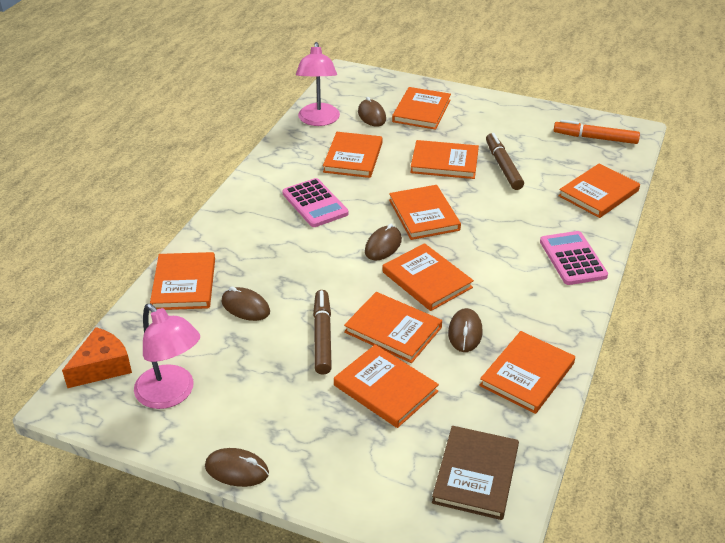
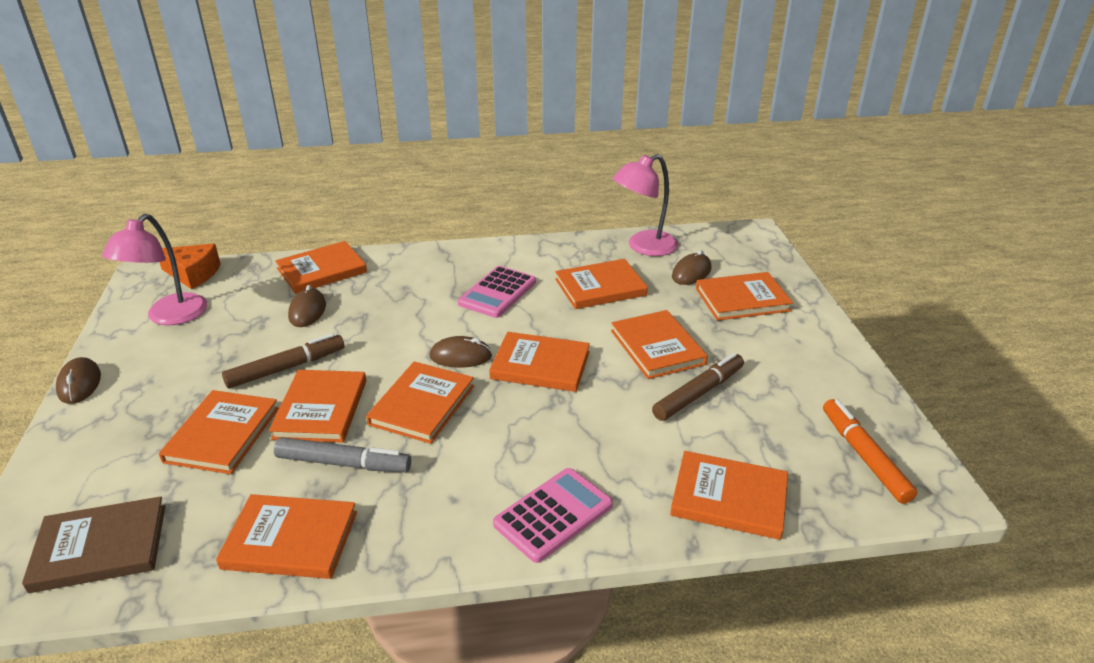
camera: 60 degrees right, 5 degrees down
orange book [389,185,461,240] -> orange book turned 60 degrees clockwise [489,332,590,392]
brown mouse [448,308,483,352] -> grey marker [274,437,411,472]

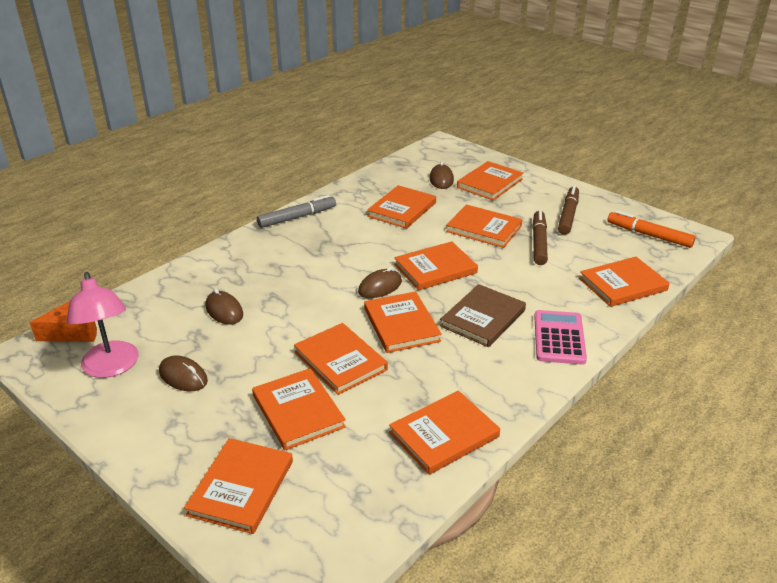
camera: 40 degrees left, 0 degrees up
brown book [22,497,165,593] -> brown book moved to [440,284,526,347]
brown mouse [56,357,101,404] -> brown mouse moved to [159,355,208,391]
brown marker [222,333,345,388] -> brown marker moved to [558,186,579,235]
grey marker [274,437,411,472] -> grey marker moved to [257,195,336,228]
orange book [275,241,367,294] -> orange book moved to [184,438,293,534]
pink calculator [458,266,536,318] -> none
pink lamp [613,154,678,256] -> none

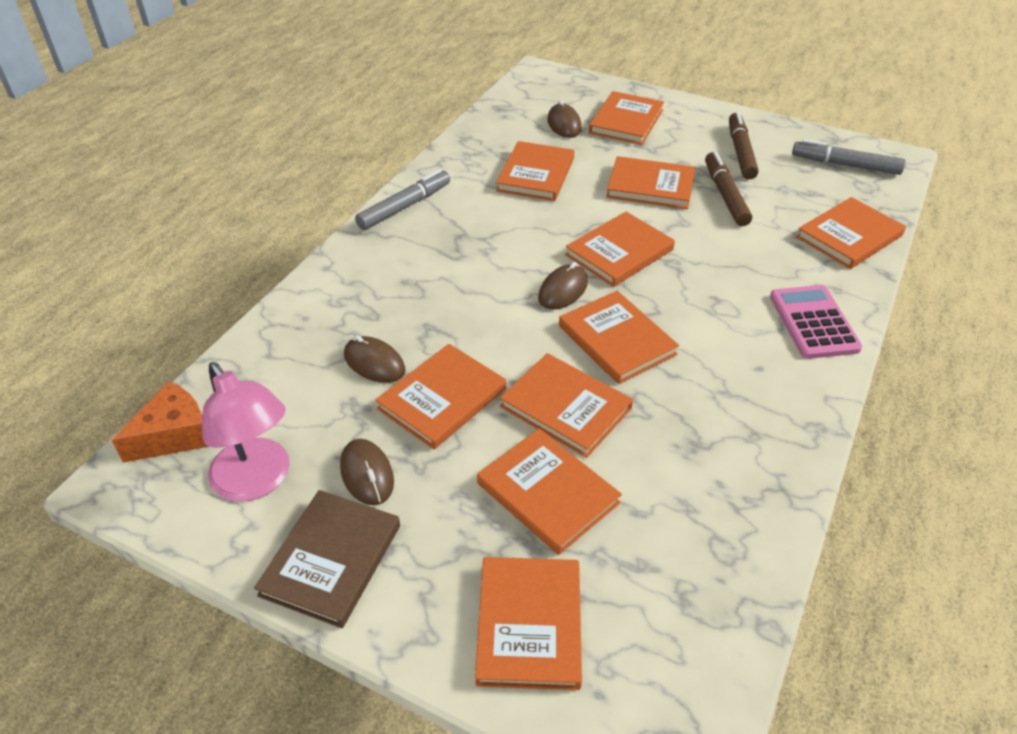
camera: 15 degrees left, 10 degrees up
brown mouse [159,355,208,391] -> brown mouse turned 45 degrees clockwise [340,439,394,505]
orange book [389,391,500,475] -> orange book moved to [375,344,506,449]
brown book [440,284,526,347] -> brown book moved to [254,490,400,628]
orange marker [607,211,695,248] -> grey marker [792,139,906,175]

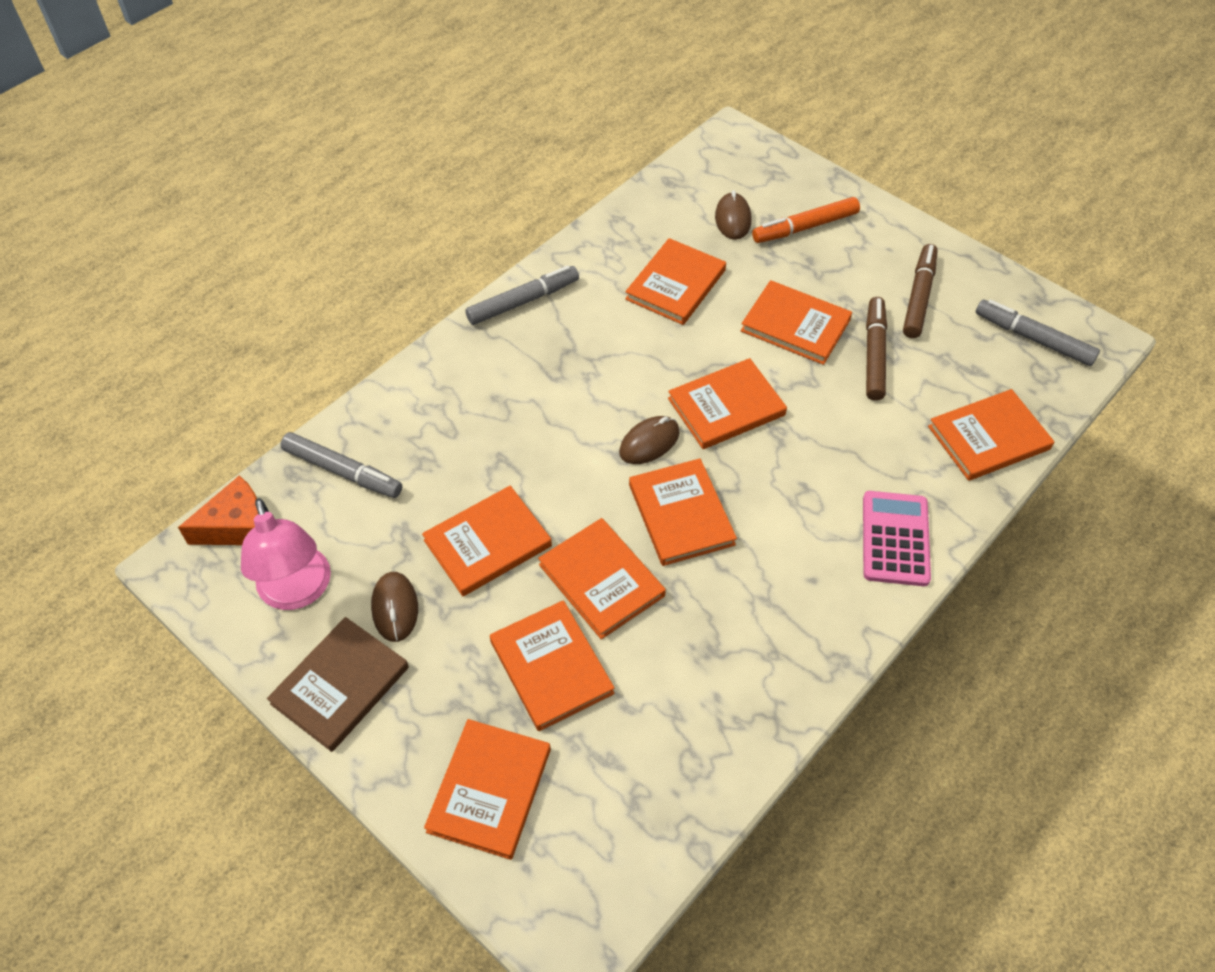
camera: 15 degrees right, 10 degrees up
brown mouse [344,335,406,383] -> none
orange book [589,91,664,145] -> orange marker [752,197,860,243]
none -> grey marker [281,432,402,498]

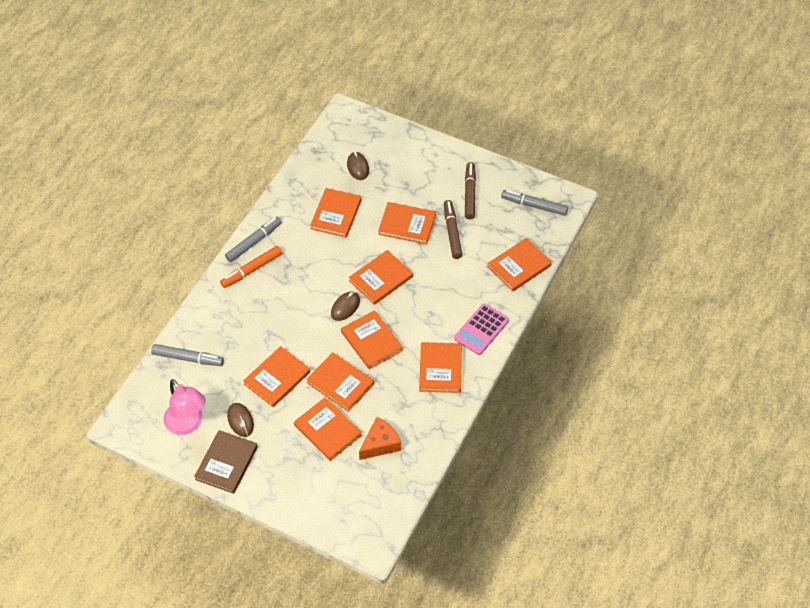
camera: 15 degrees left, 0 degrees up
orange cheese [178,475,258,545] -> orange cheese moved to [359,417,401,460]
orange book [424,719,551,860] -> orange book moved to [419,342,462,393]
orange marker [752,197,860,243] -> orange marker moved to [220,246,282,288]
pink calculator [863,491,931,586] -> pink calculator turned 135 degrees counterclockwise [454,304,509,355]

